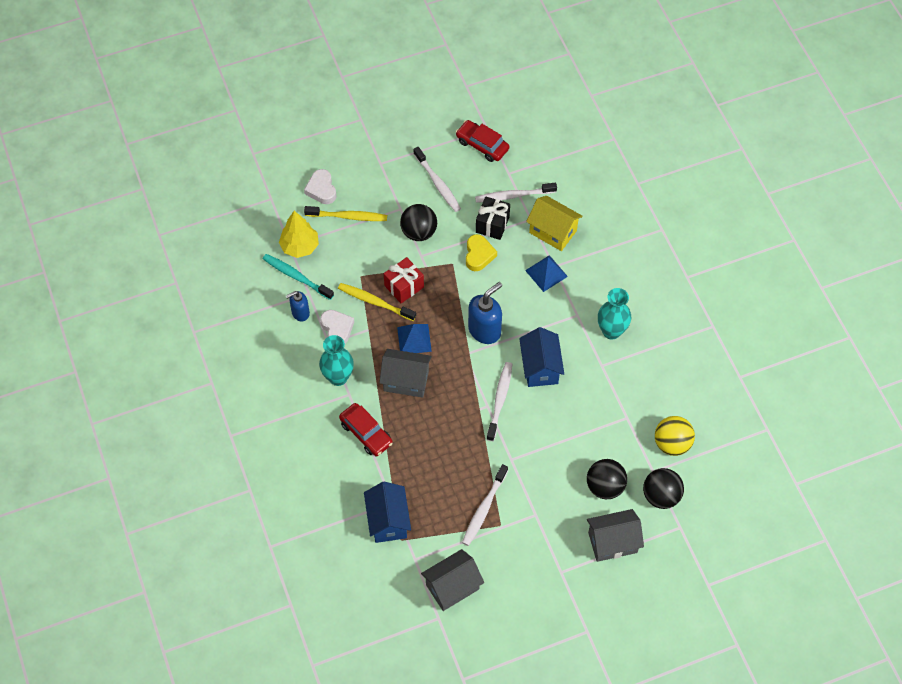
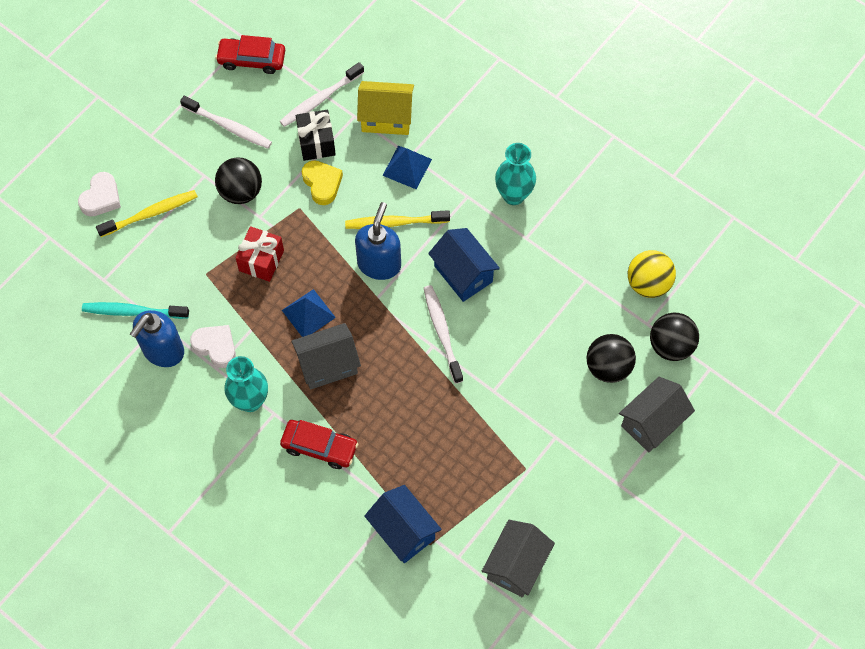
camera: 30 degrees left, 5 degrees up
yellow tree [279,211,319,258] -> none
blue soap dispenser [286,291,310,322] -> blue soap dispenser [130,310,184,367], size x1.67
white heart [304,169,336,204] -> white heart turned 105 degrees counterclockwise [78,172,121,217]
yellow toothbrush [338,283,416,321] -> yellow toothbrush moved to [345,210,450,229]
white toothbrush [462,464,508,546] -> none

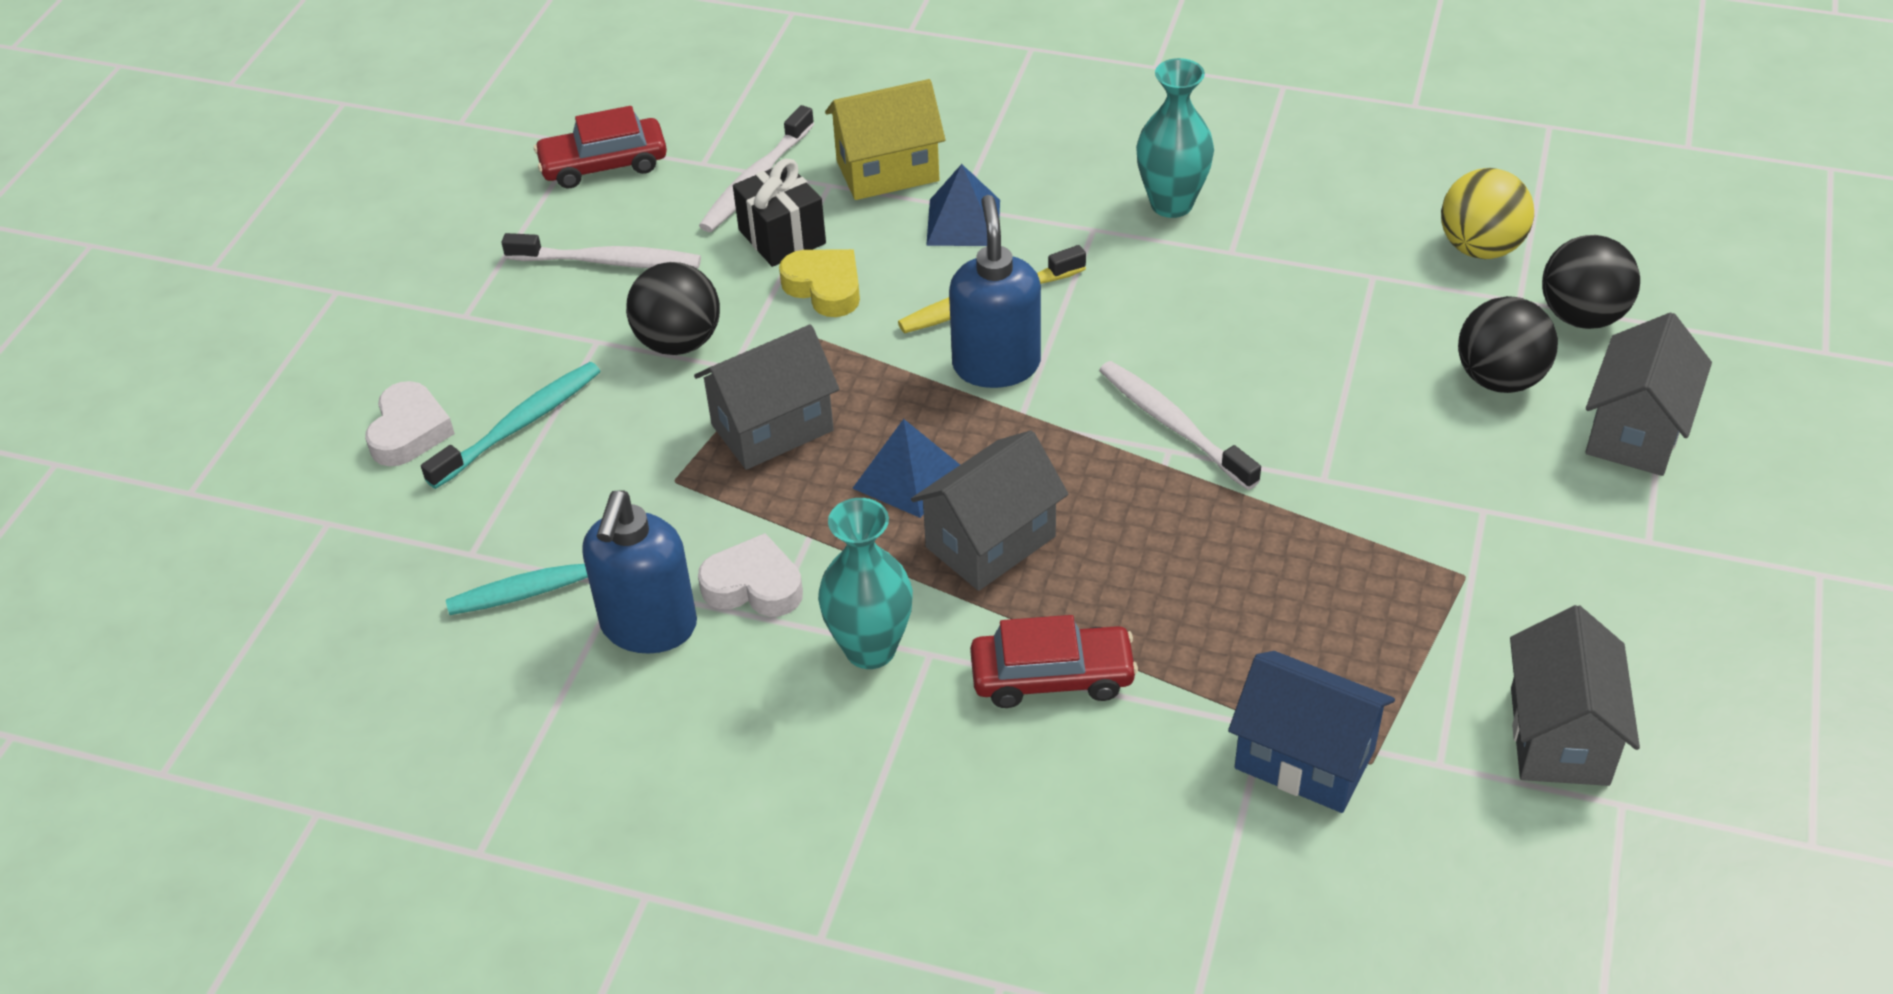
camera: 20 degrees left, 20 degrees down
yellow toothbrush [96,190,198,237] -> turquoise toothbrush [421,362,601,489]
red gift [235,226,284,282] -> grey house [694,325,839,470]
blue house [428,228,500,302] -> none

